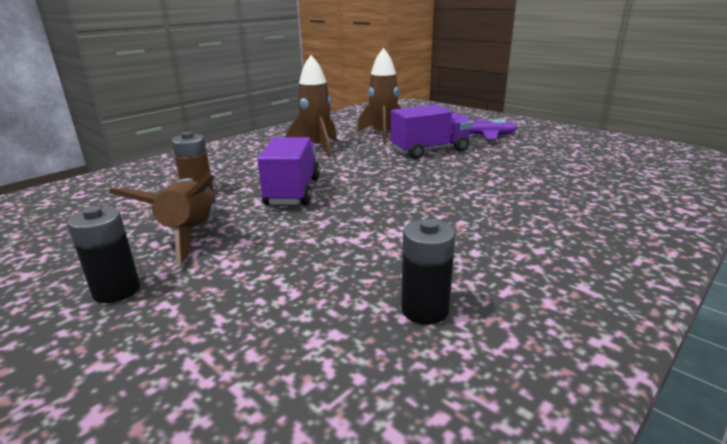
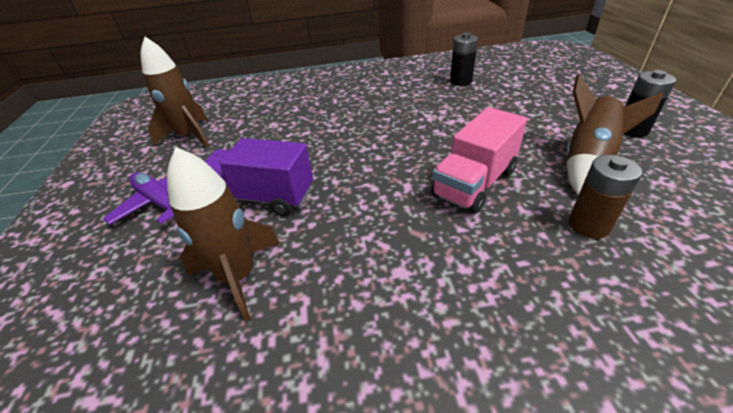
camera: 140 degrees left, 15 degrees up
purple truck [257,137,320,205] -> pink truck [431,107,527,214]
brown rocket [286,55,337,158] -> brown rocket moved to [141,37,210,148]

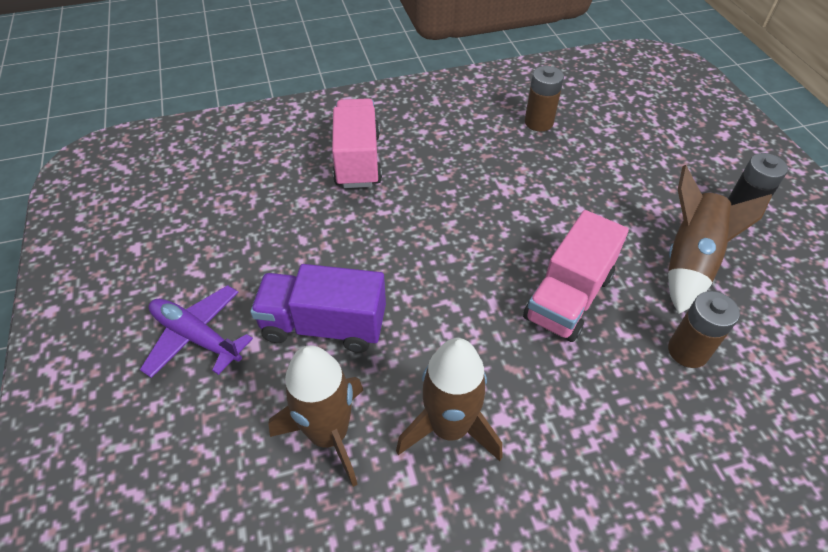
camera: 10 degrees left, 10 degrees up
brown rocket [141,37,210,148] -> brown rocket moved to [396,338,502,461]
black battery [450,33,478,86] -> brown battery [525,66,564,131]
none -> pink truck [332,98,382,188]

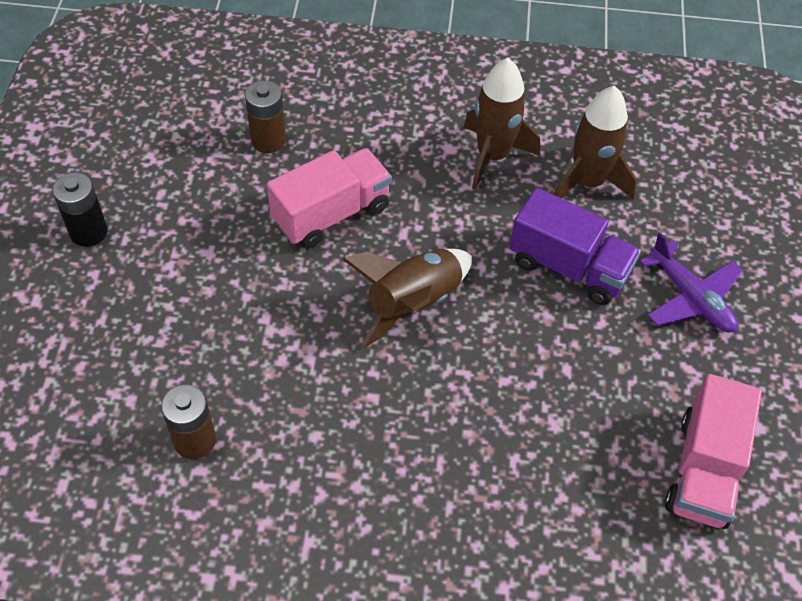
camera: 160 degrees left, 5 degrees up
pink truck [332,98,382,188] -> pink truck moved to [665,374,762,529]
brown rocket [668,165,772,314] -> brown rocket moved to [342,249,472,348]

